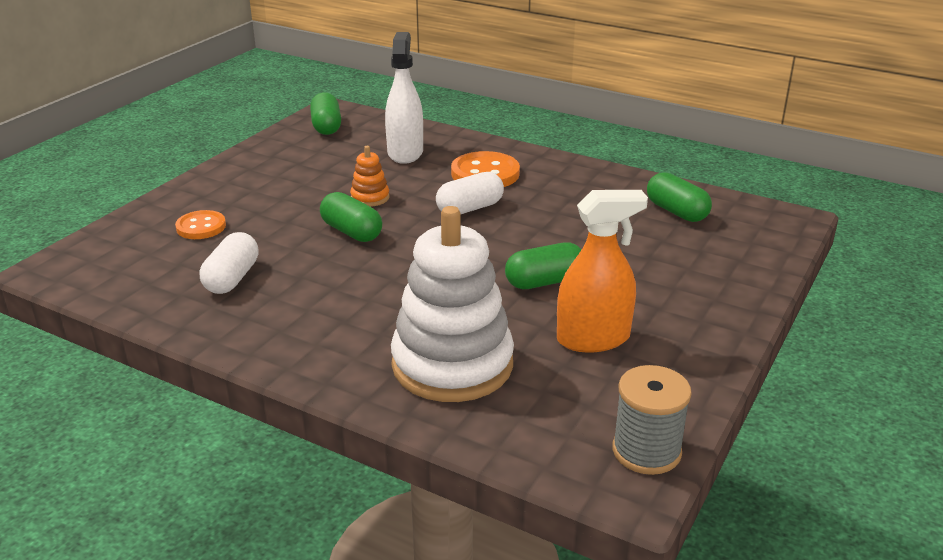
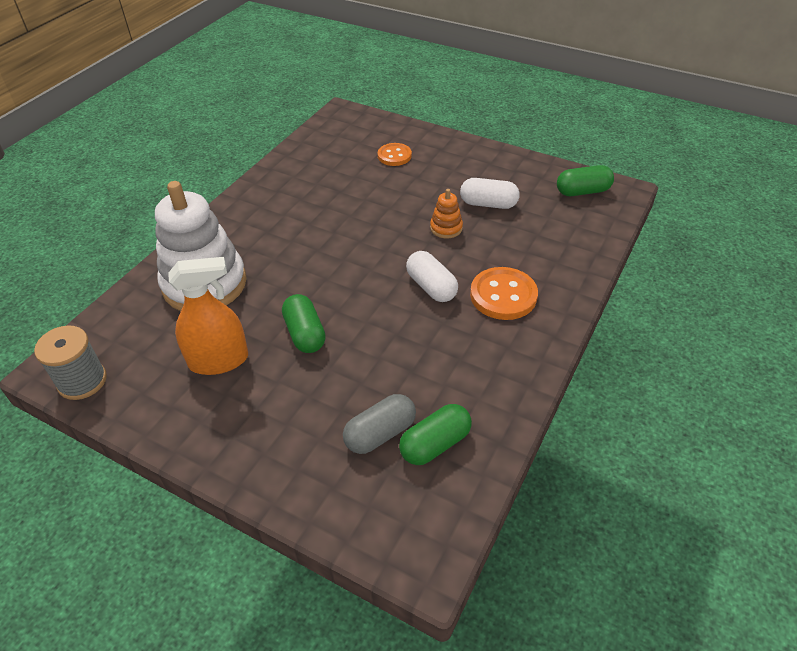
camera: 90 degrees right, 15 degrees up
white capsule [200,232,259,294] -> white capsule moved to [460,178,520,209]
green capsule [320,192,382,242] -> none
white spray bottle [385,32,423,164] -> none
orange spray bottle [557,190,648,352] -> orange spray bottle turned 90 degrees counterclockwise [168,257,248,375]
none -> grey capsule [343,394,416,454]

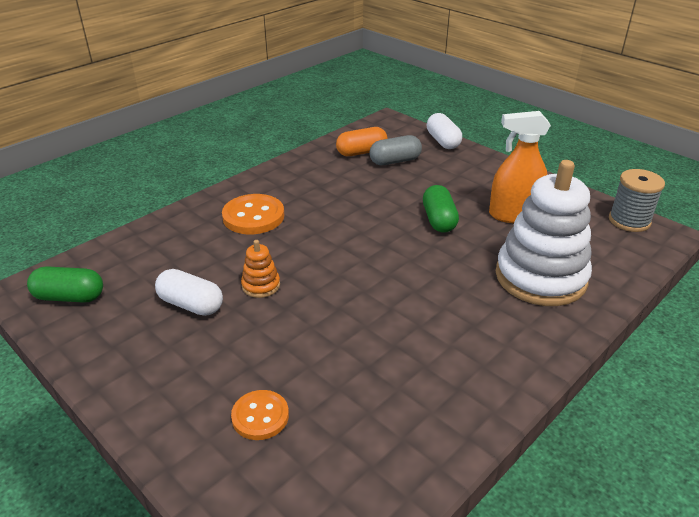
camera: 165 degrees left, 10 degrees down
green capsule [399,404,472,465] -> orange capsule [336,127,388,156]
white capsule [406,251,458,302] -> white capsule moved to [427,113,462,149]

